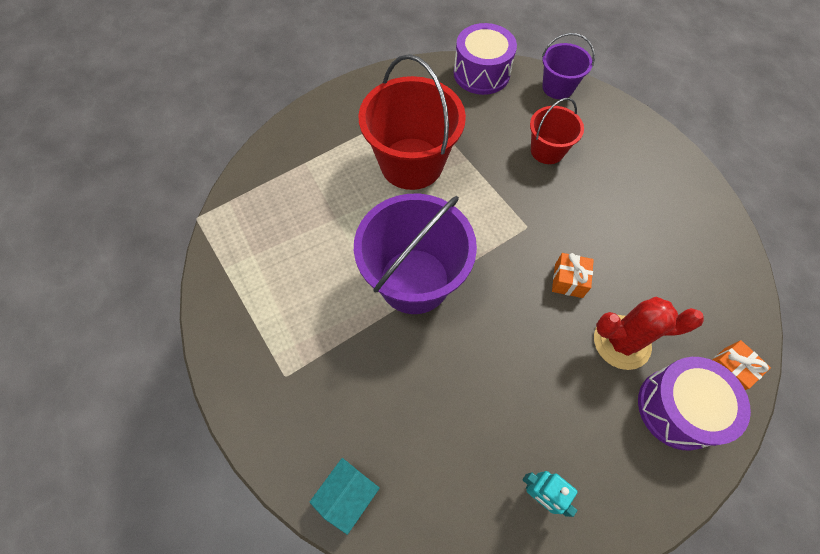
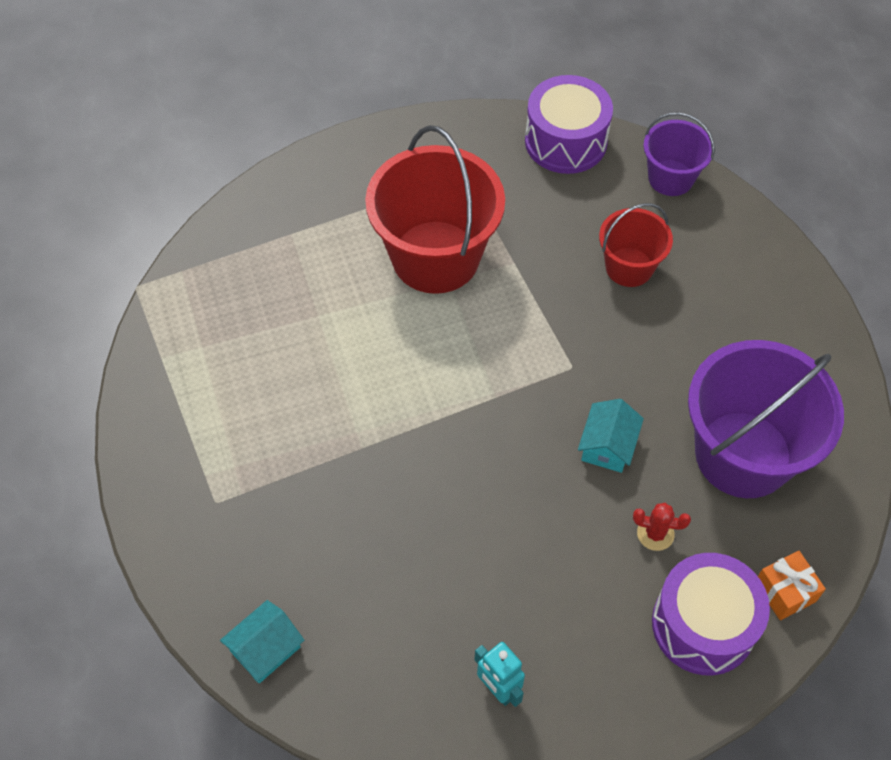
camera: 10 degrees right, 5 degrees down
purple bucket [354,194,477,314] -> purple bucket moved to [688,340,844,498]
orange gift [552,253,594,298] -> turquoise house [578,399,644,473]
red cactus [594,297,704,370] -> red cactus [633,503,691,551], size x0.50

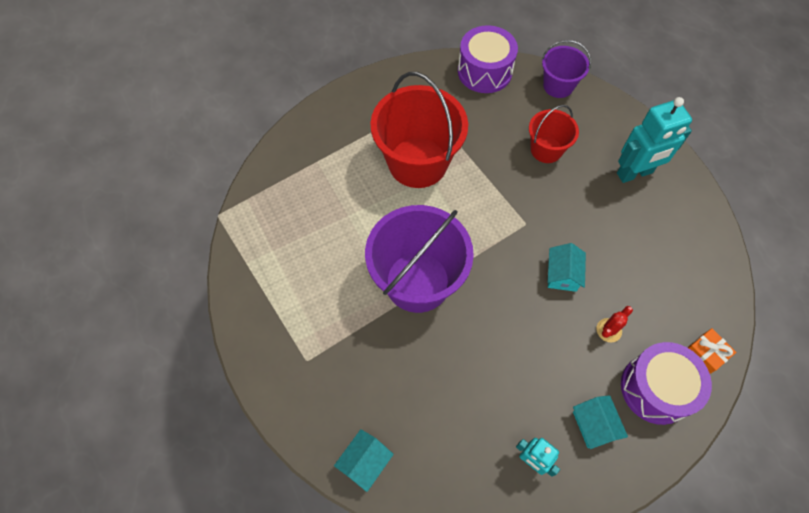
camera: 10 degrees left, 5 degrees up
red cactus [633,503,691,551] -> red cactus turned 45 degrees counterclockwise [597,306,633,342]
purple bucket [688,340,844,498] -> purple bucket moved to [365,205,474,313]
none -> turquoise house [573,395,628,449]
none -> turquoise robot [617,97,692,183]

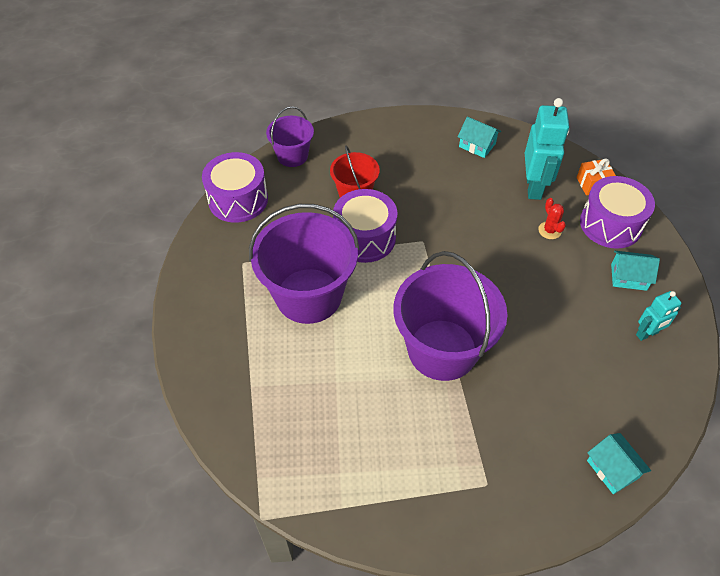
camera: 65 degrees left, 10 degrees down
red bucket [370,72,468,188] -> purple bucket [249,204,359,324]
turquoise house [548,243,586,292] -> turquoise house moved to [458,117,501,158]
turquoise robot [617,97,692,183] -> turquoise robot moved to [525,98,569,200]
none -> purple drum [333,189,397,263]

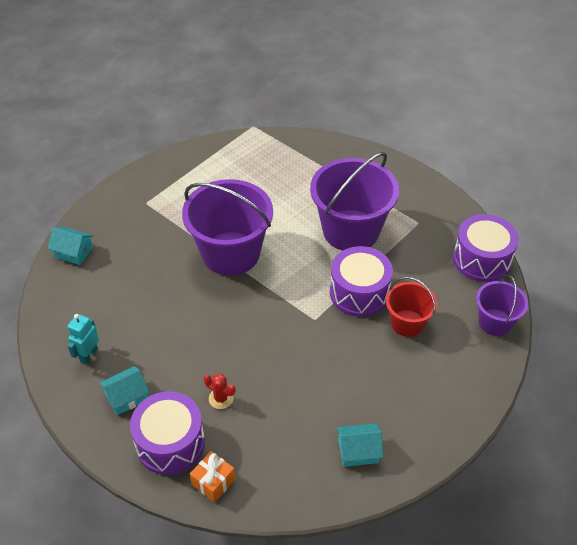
camera: 140 degrees right, 5 degrees down
turquoise robot [525,98,569,200] -> none

